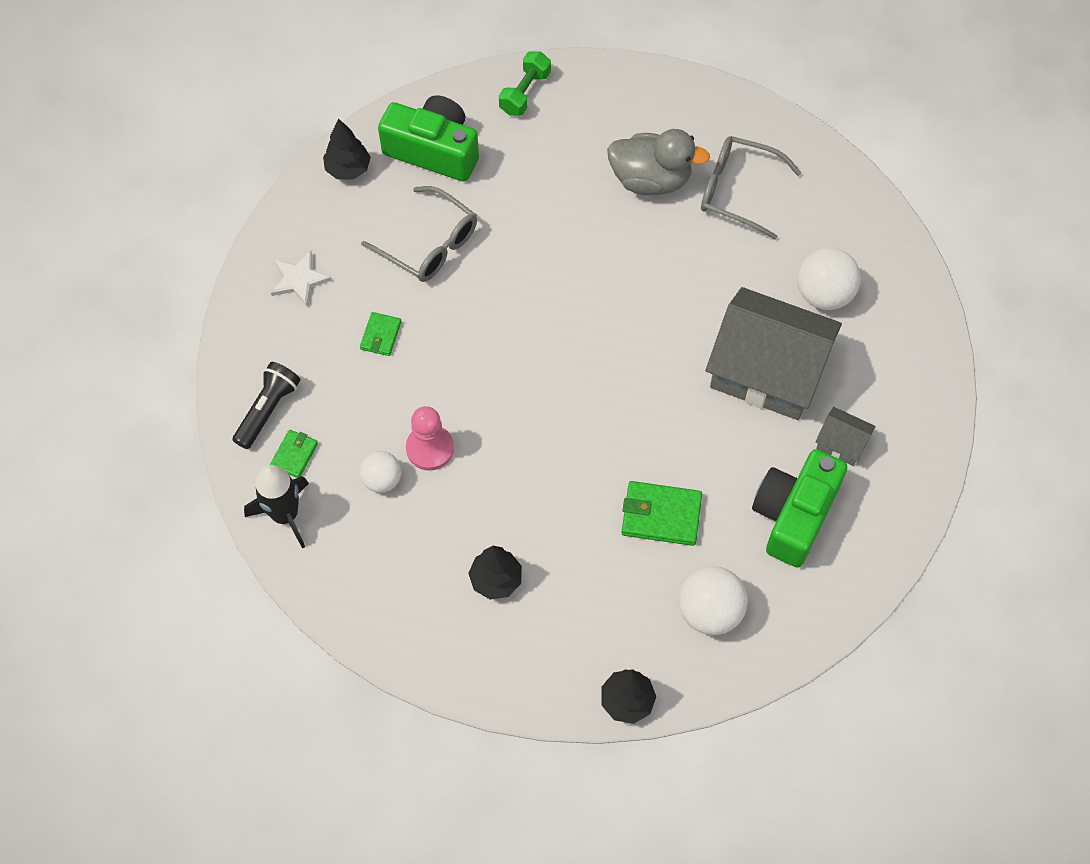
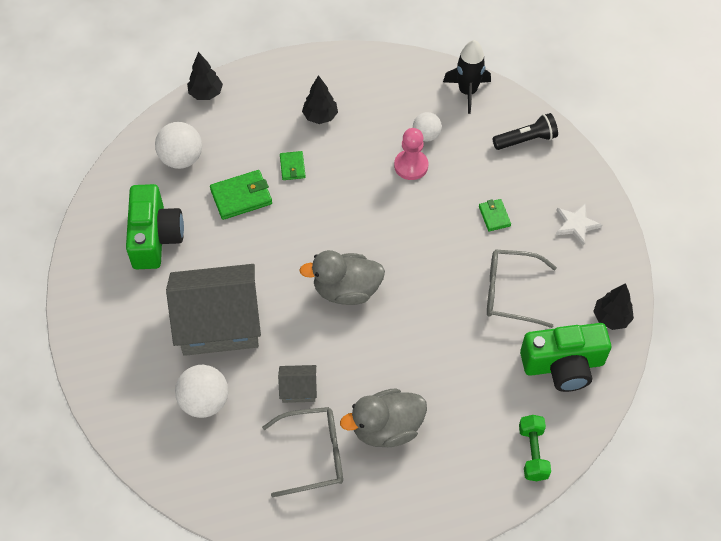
camera: 150 degrees right, 5 degrees down
black flashlight [233,362,300,449] -> black flashlight turned 105 degrees counterclockwise [493,113,558,150]
green wallet [270,430,318,478] -> green wallet moved to [280,151,306,180]
grey house [815,407,876,466] -> grey house moved to [278,365,317,403]
none -> grey duck [299,250,385,305]

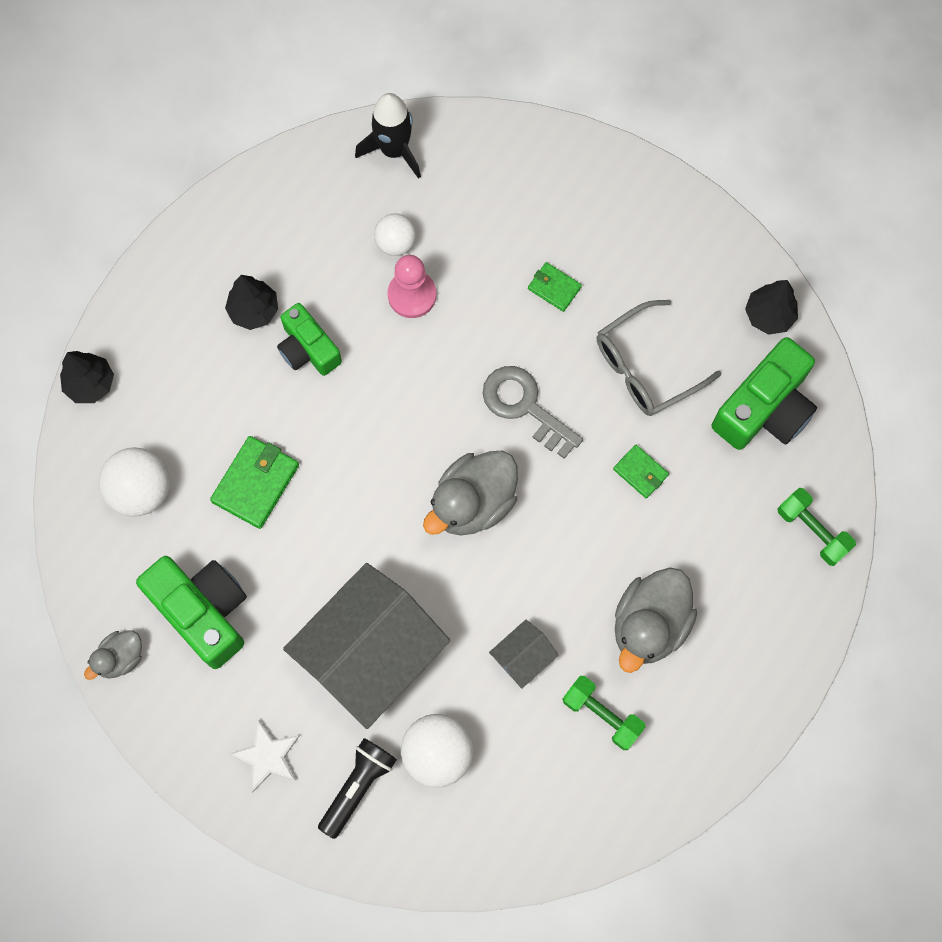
camera: 40 degrees left, 15 degrees up
grey glasses [262,407,343,497] -> green dumbbell [562,676,646,750]
green wallet [280,151,306,180] -> green wallet moved to [613,445,669,498]
black flashlight [493,113,558,150] -> black flashlight moved to [318,738,397,839]
white star [556,203,602,246] -> white star moved to [230,719,300,792]
none -> grey duck [84,630,142,680]
none -> green camera [277,303,342,376]
none -> grey key [483,366,583,459]

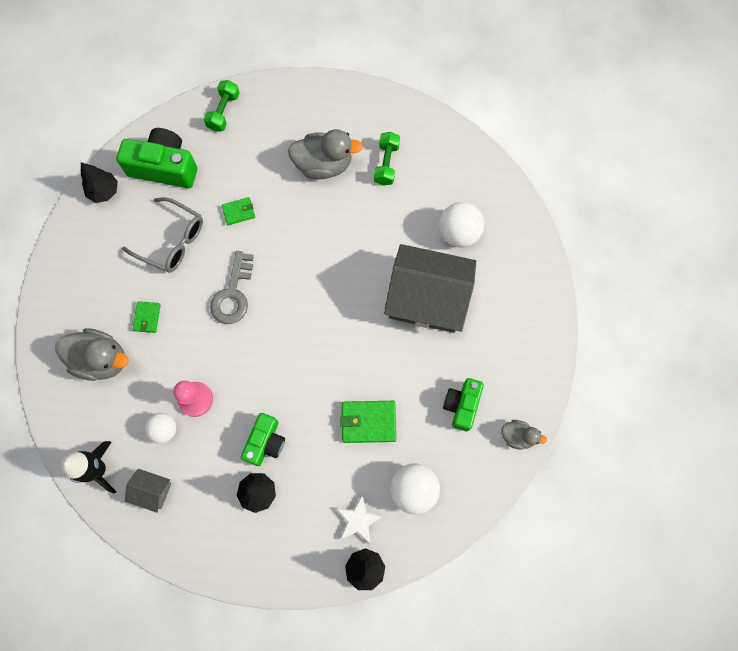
camera: 120 degrees left, 0 degrees up
green camera [136,556,247,669] -> green camera [443,378,484,431], size x0.64
white star [230,719,300,792] -> white star moved to [335,495,383,544]
black flashlight [318,738,397,839] -> none
grey duck [423,451,518,536] -> grey duck moved to [55,328,128,381]
grey house [489,620,559,689] -> grey house moved to [125,469,171,513]
green wallet [613,445,669,498] -> green wallet turned 60 degrees clockwise [222,197,255,225]

